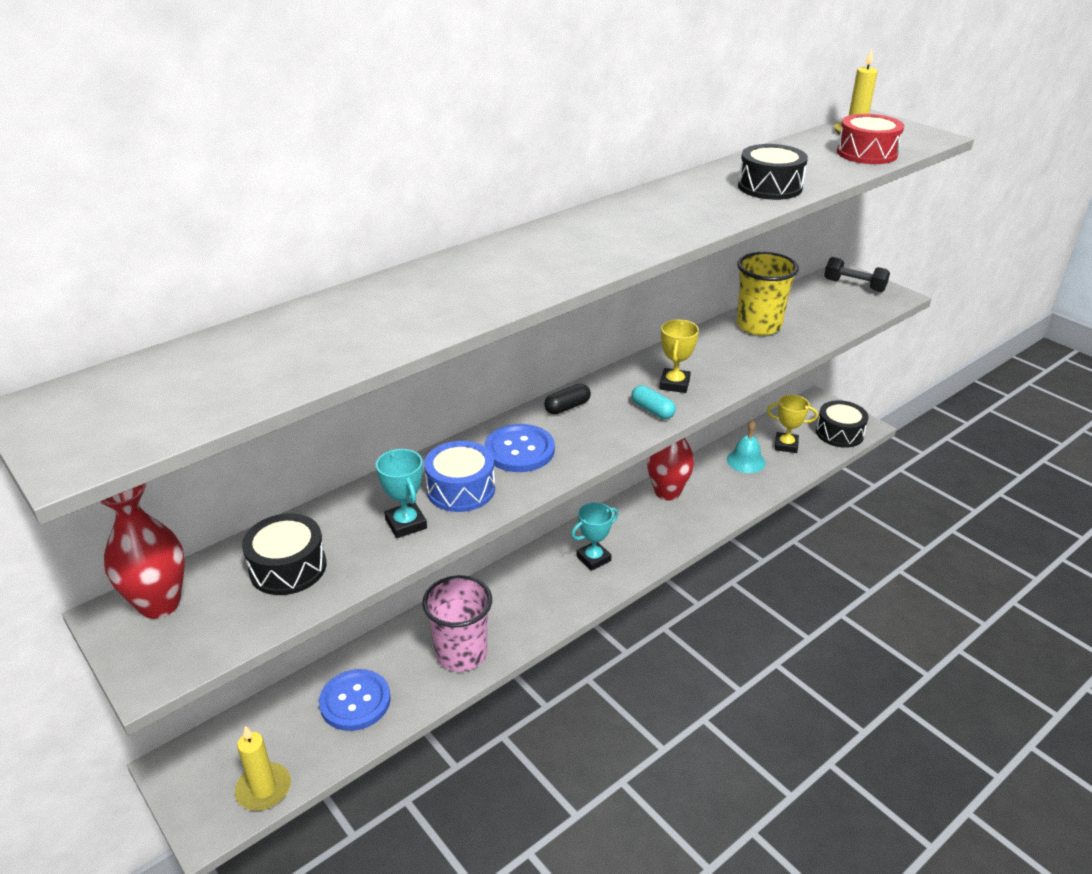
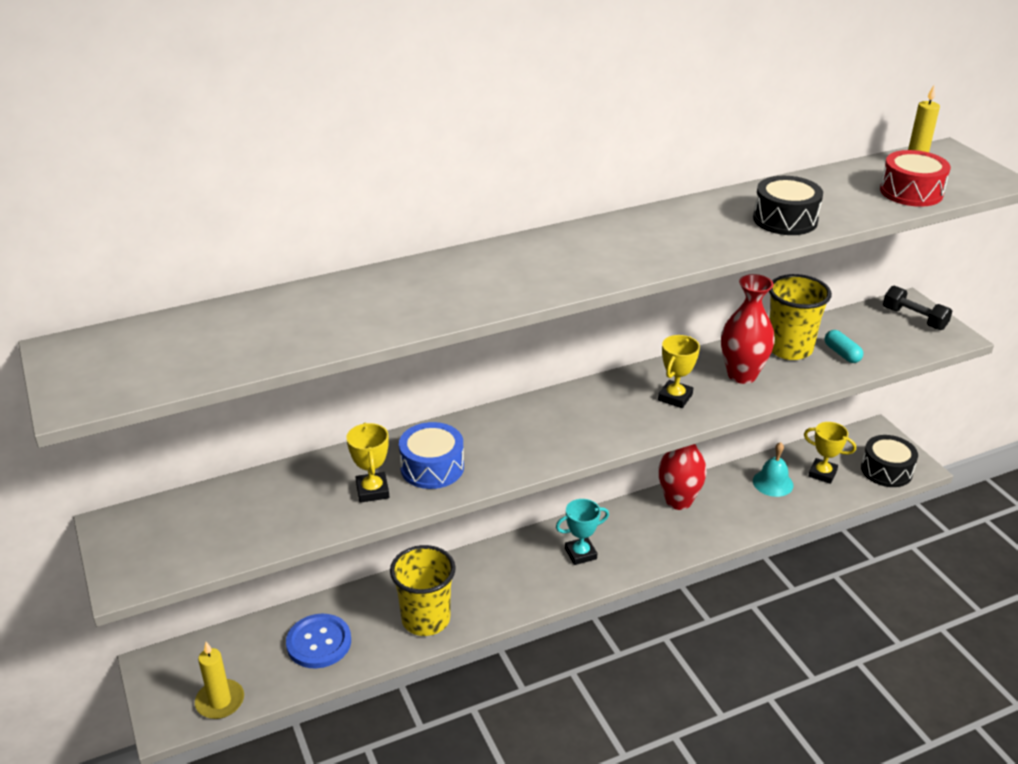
camera: 15 degrees right, 0 degrees up
red vase [100,483,185,619] -> red vase moved to [721,274,775,384]
black drum [242,513,326,595] -> none
turquoise trophy [376,449,427,538] -> yellow trophy [347,423,389,503]
pink cup [422,575,492,672] -> yellow cup [390,545,456,636]
blue button [484,424,555,472] -> none
black capsule [544,384,591,414] -> none
turquoise capsule [632,385,676,419] -> turquoise capsule moved to [825,330,863,363]

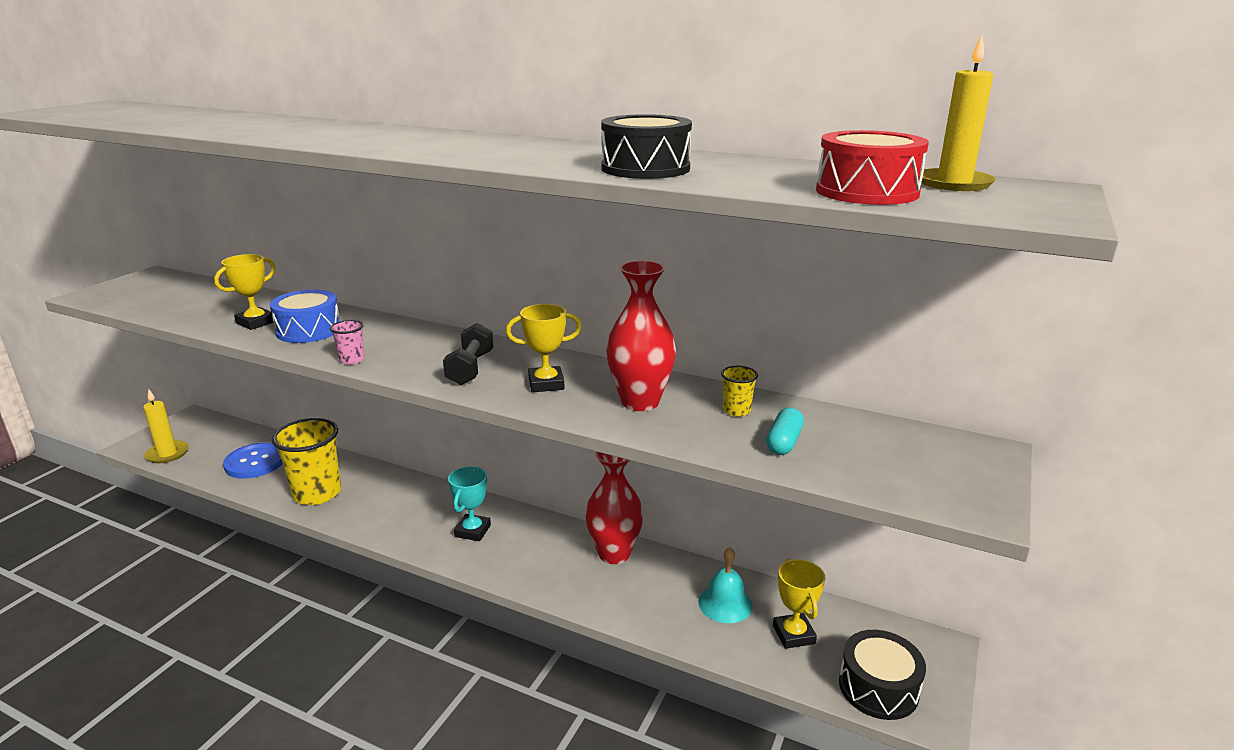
camera: 50 degrees right, 10 degrees down
turquoise trophy [556,499,609,565] -> turquoise trophy turned 75 degrees clockwise [448,466,491,541]
yellow cup [769,274,832,360] -> yellow cup [721,366,758,417], size x0.44
black dumbbell [883,286,952,330] -> black dumbbell moved to [443,323,493,385]
none -> pink cup [330,320,365,364]

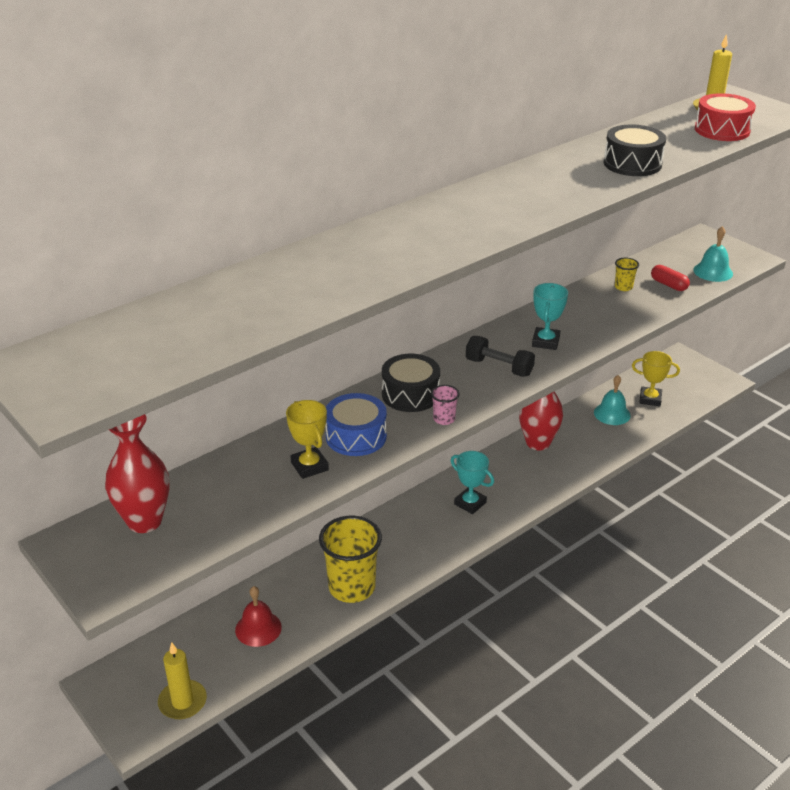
camera: 65 degrees left, 10 degrees up
blue button [223,443,283,479] -> red bell [235,586,282,647]
yellow trophy [506,304,582,392] -> turquoise trophy [532,283,568,350]
red vase [606,261,676,411] -> red vase moved to [105,414,170,533]
turquoise capsule [766,408,804,455] -> red capsule [651,265,690,291]
black drum [839,630,926,720] -> black drum moved to [382,354,440,412]
none -> turquoise bell [693,226,733,282]

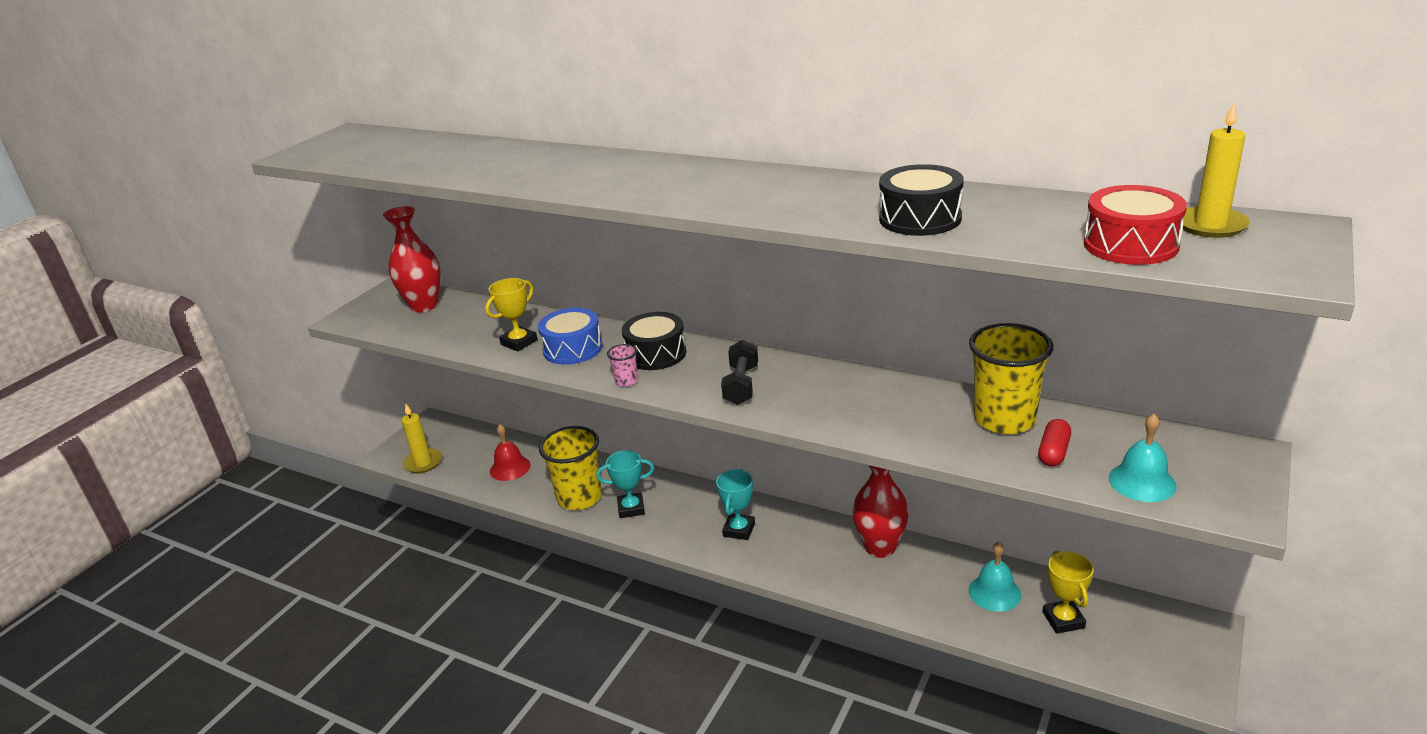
camera: 70 degrees right, 5 degrees down
turquoise trophy [532,283,568,350] -> turquoise trophy moved to [596,450,654,518]
yellow cup [615,258,639,291] -> yellow cup [969,323,1053,434], size x2.29

